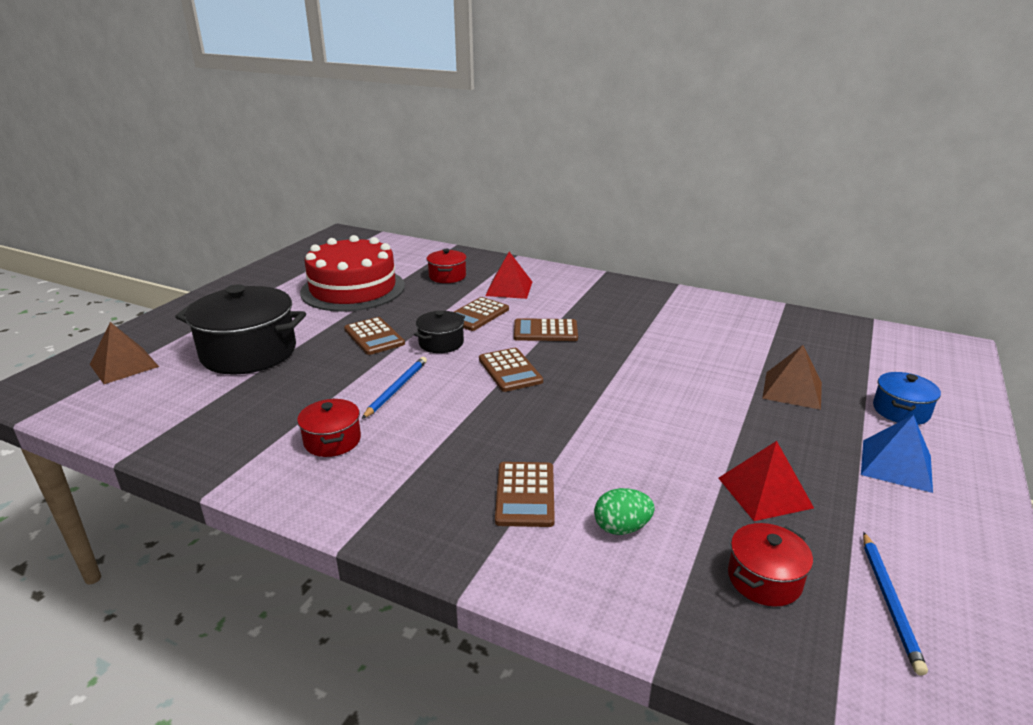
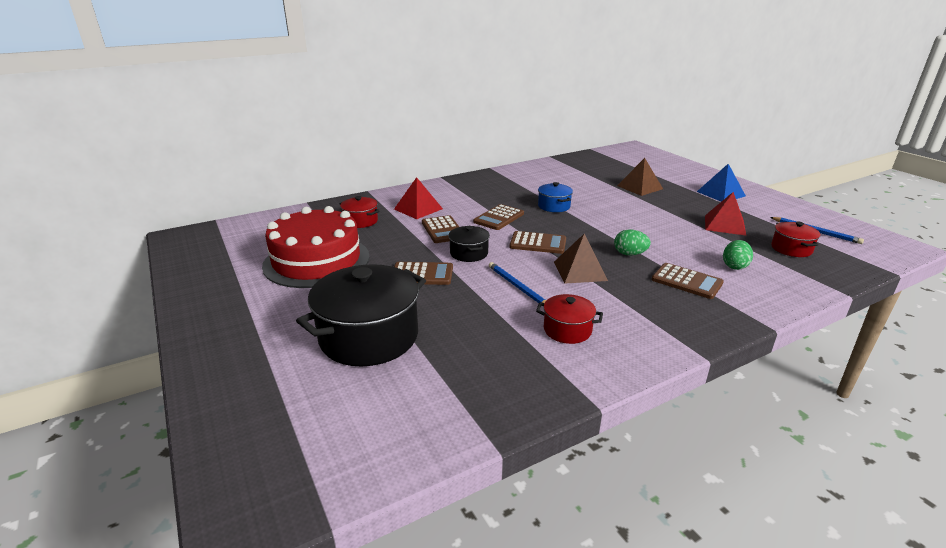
camera: 55 degrees left, 0 degrees up
brown pyramid [90,322,159,384] -> brown pyramid moved to [554,234,608,284]
blue pot [873,372,941,425] -> blue pot moved to [538,182,573,212]
none -> green egg [614,229,651,255]

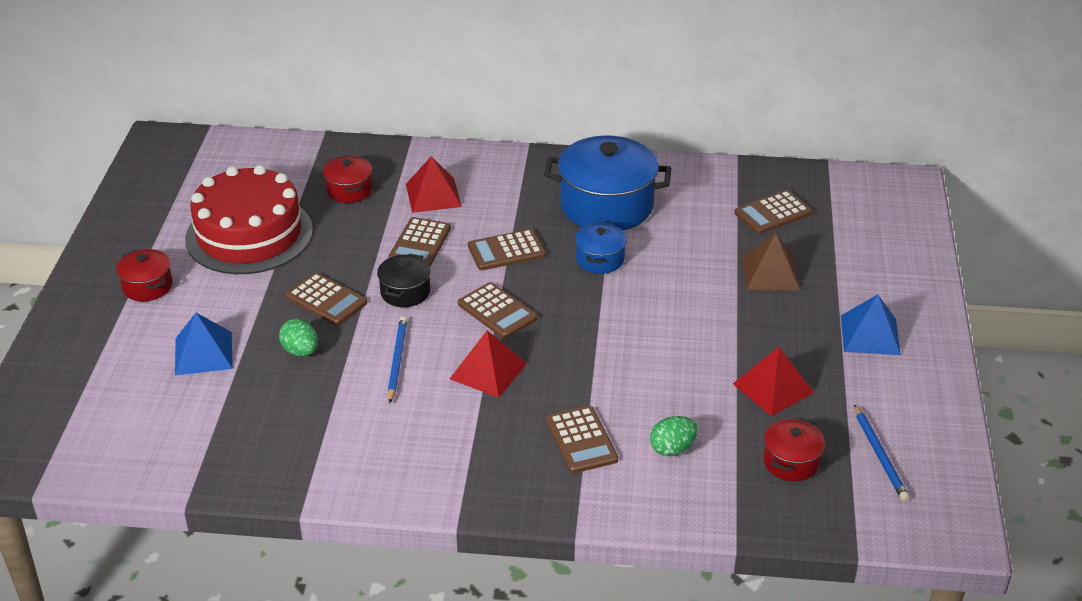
camera: 35 degrees right, 10 degrees up
black pot [296,264,426,366] -> blue pyramid [175,313,233,375]
red pot [536,294,603,344] -> red pot moved to [116,249,172,301]
brown pyramid [554,234,608,284] -> red pyramid [450,330,527,398]
green egg [614,229,651,255] -> green egg moved to [279,319,318,357]
none -> blue pot [544,135,672,231]
none -> brown calculator [734,190,812,234]

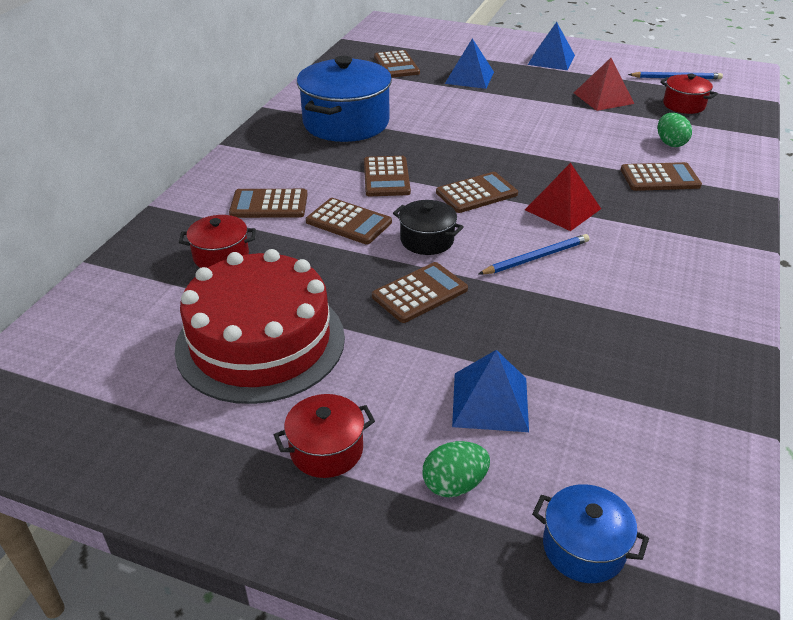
camera: 75 degrees left, 0 degrees up
green egg [279,319,318,357] -> green egg moved to [422,441,490,498]
blue pencil [388,316,407,403] -> blue pencil turned 135 degrees clockwise [479,234,589,275]
red pyramid [406,156,462,213] -> brown calculator [229,189,308,218]
blue pot [575,222,627,274] -> blue pot moved to [532,484,649,583]
brown pyramid [742,233,800,290] -> blue pyramid [445,38,494,89]

